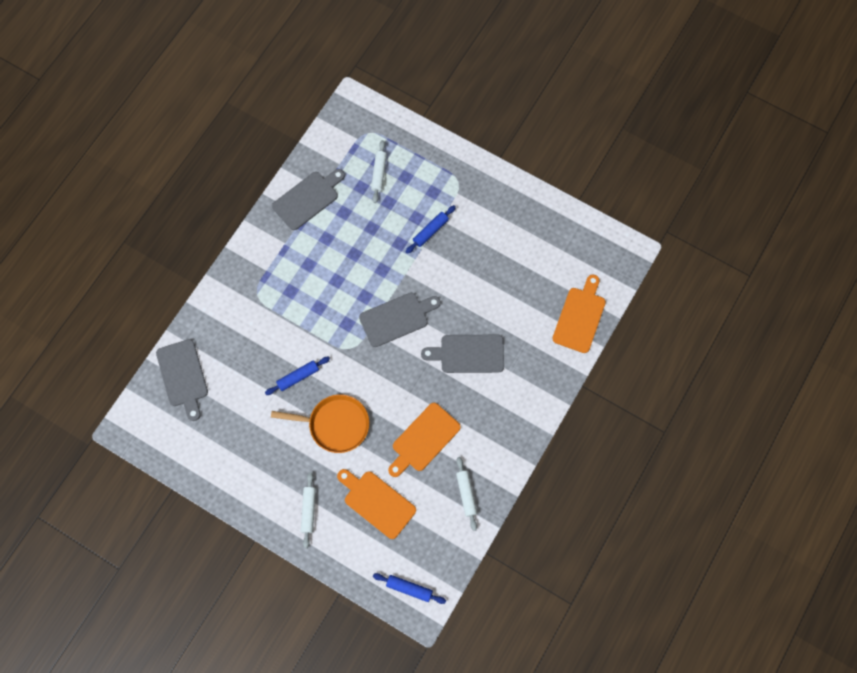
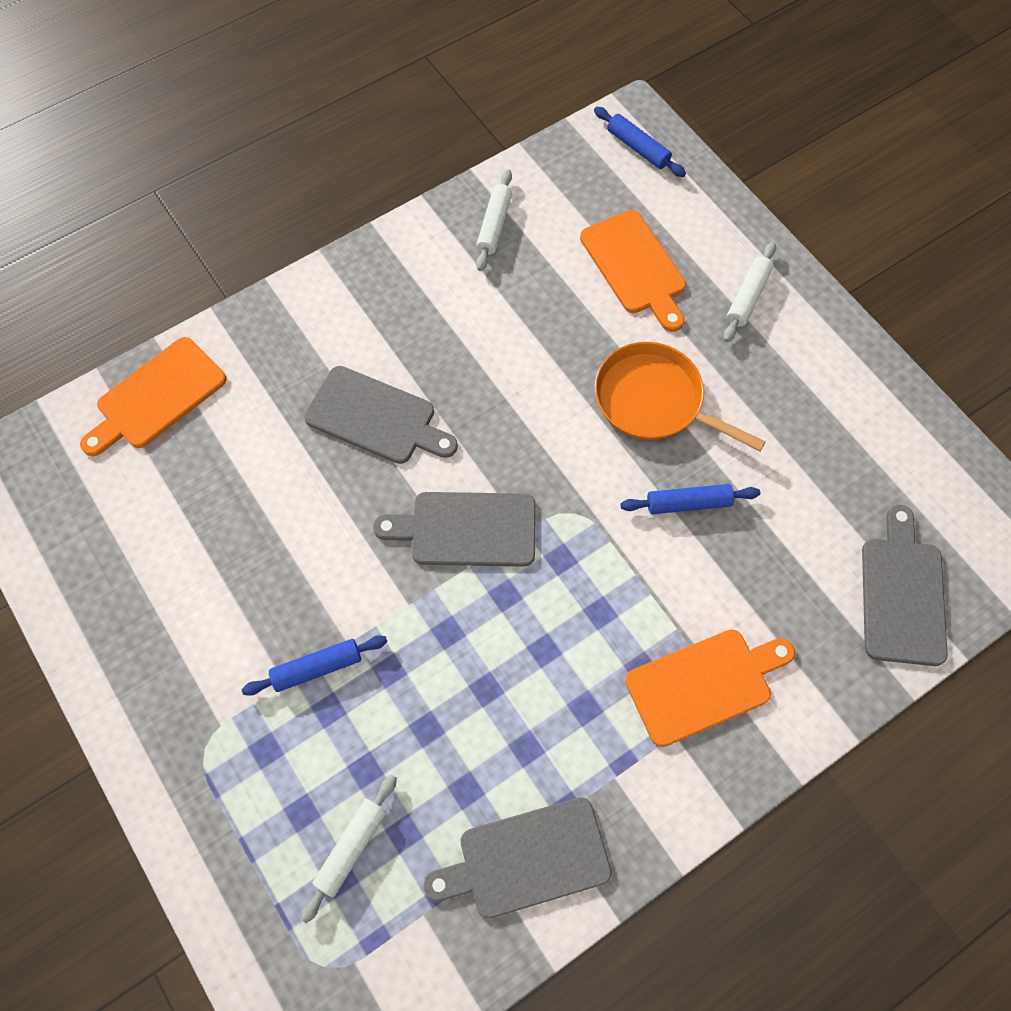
camera: 155 degrees left, 5 degrees down
orange cutting board [388,403,461,477] -> orange cutting board moved to [625,629,795,747]

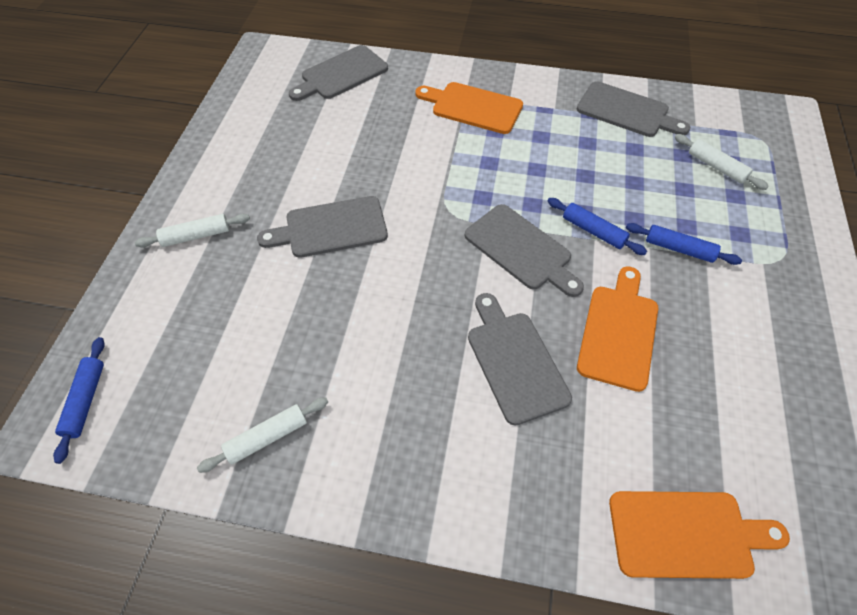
camera: 135 degrees left, 10 degrees down
white rolling pin [301,775,397,923] -> white rolling pin turned 60 degrees clockwise [675,134,769,190]
orange cutting board [580,210,686,332] -> orange cutting board moved to [577,266,658,392]
orange pan [594,342,766,451] -> grey cutting board [257,196,388,258]
blue rolling pin [620,484,760,514] -> blue rolling pin moved to [547,198,647,255]

